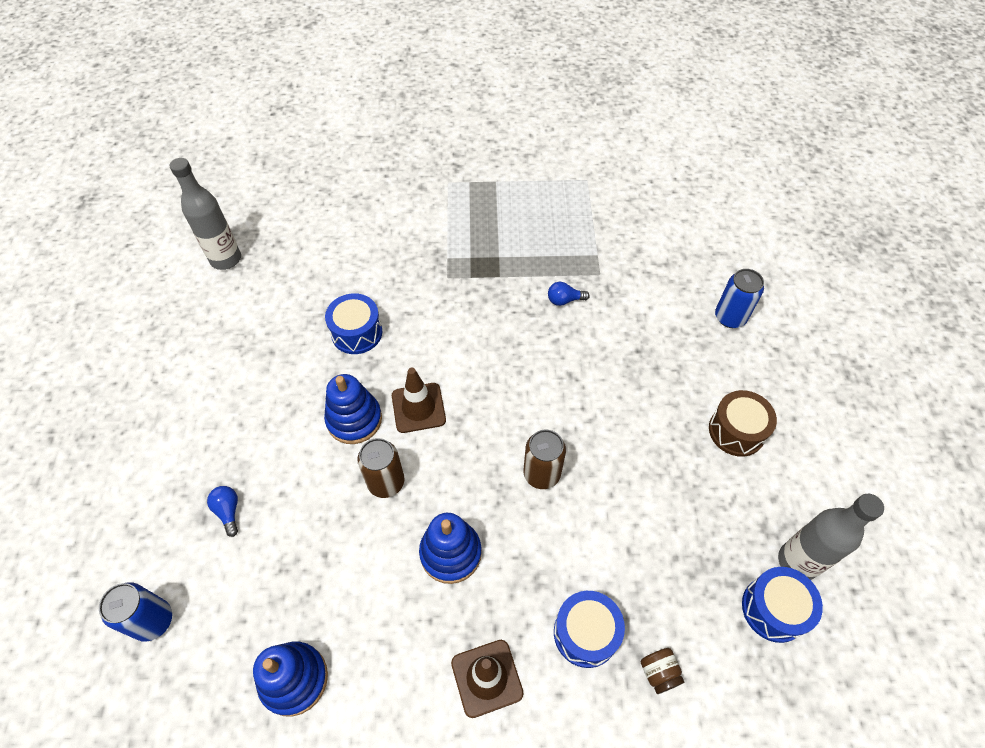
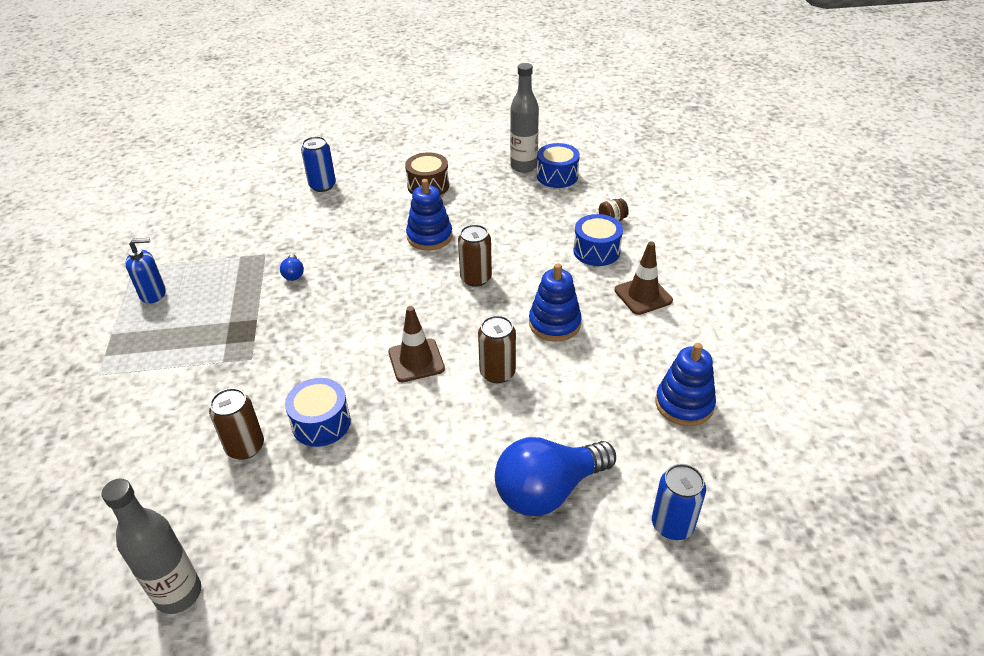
camera: 95 degrees left, 15 degrees down
blue light bulb [207,486,238,537] -> blue light bulb [495,437,616,516], size x2.47
blue stacking toy [324,374,382,444] -> blue stacking toy moved to [406,179,452,250]
none -> blue soap dispenser [125,238,166,304]
none -> brown can [209,388,264,460]

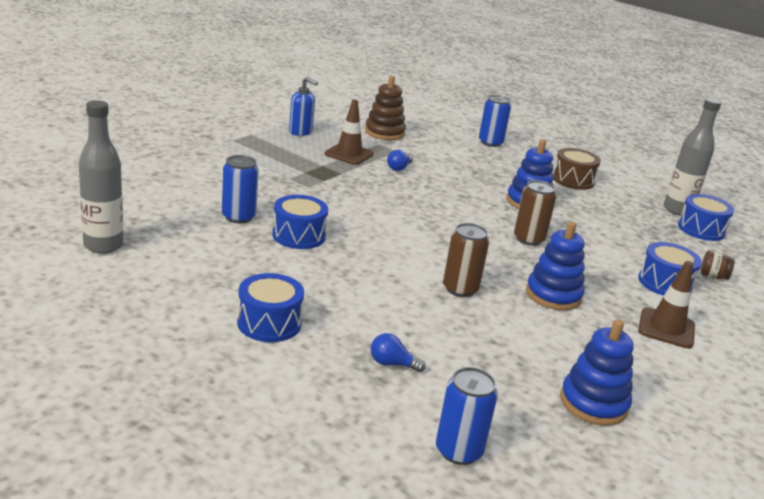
camera: 40 degrees right, 15 degrees down
brown can [209,388,264,460] -> blue can [222,155,259,223]
brown traffic cone [388,306,445,382] -> brown traffic cone moved to [325,99,374,165]
blue light bulb [495,437,616,516] -> blue light bulb [371,333,425,372], size x0.41
none -> blue drum [237,273,304,342]
none -> brown stacking toy [365,76,406,140]

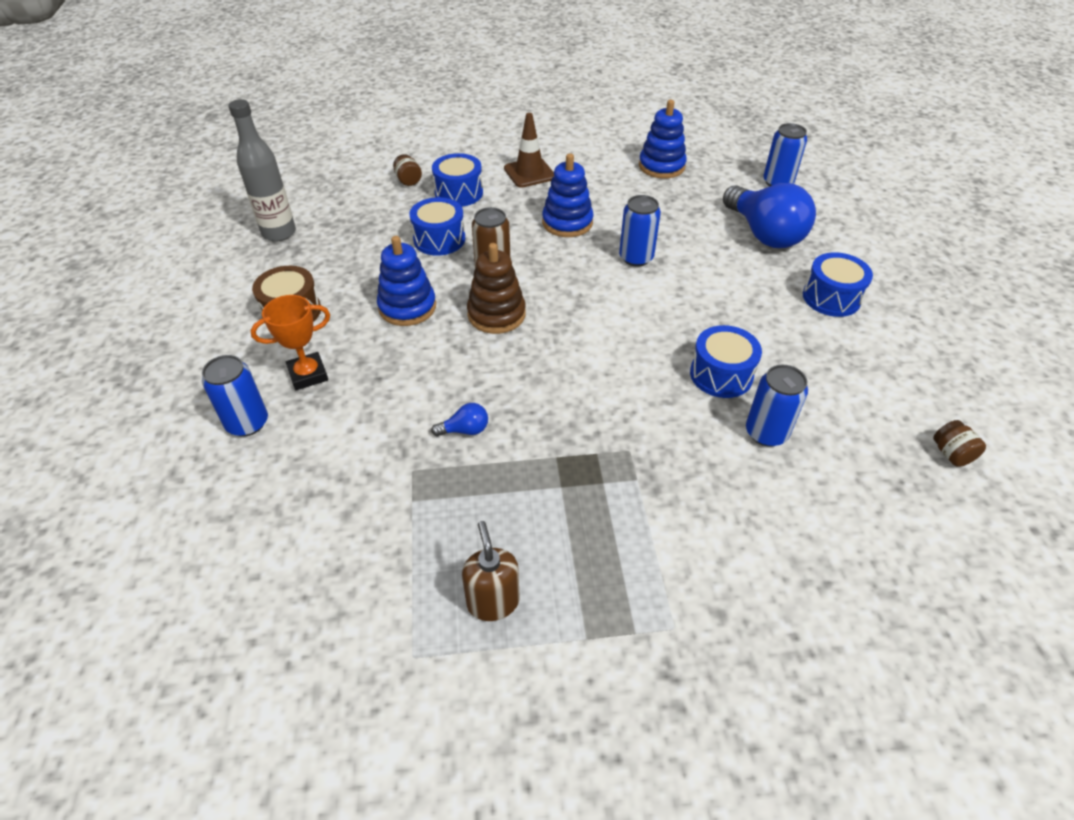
camera: 130 degrees left, 20 degrees up
grey bottle [79,100,123,254] -> brown jar [933,420,986,467]
blue soap dispenser [289,77,318,136] -> brown soap dispenser [462,521,520,621]
brown traffic cone [325,99,374,165] -> none
brown stacking toy [365,76,406,140] -> brown stacking toy moved to [467,243,526,334]
blue light bulb [371,333,425,372] -> blue light bulb [723,183,816,248], size x2.47
brown can [443,223,489,297] -> blue can [619,195,661,267]
blue drum [678,194,734,241] -> blue drum moved to [409,197,465,256]
none -> orange trophy [250,295,330,390]

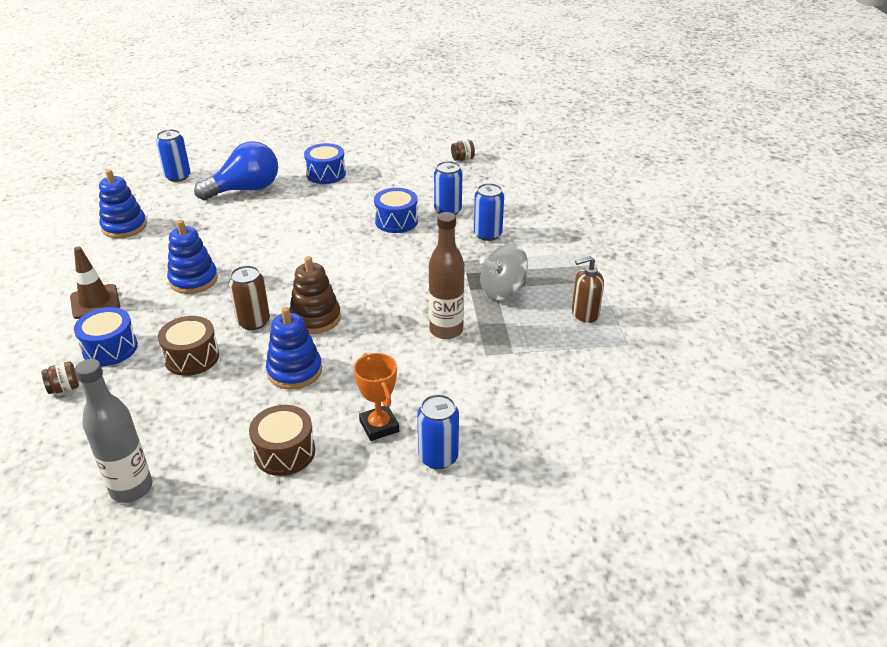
camera: 90 degrees left, 10 degrees down
blue drum [409,197,465,256] -> brown drum [158,316,219,376]
blue light bulb [431,403,488,436] -> brown bottle [429,212,465,339]
blue can [619,195,661,267] -> blue can moved to [474,183,504,241]
none -> grey spinning top [479,244,528,300]

